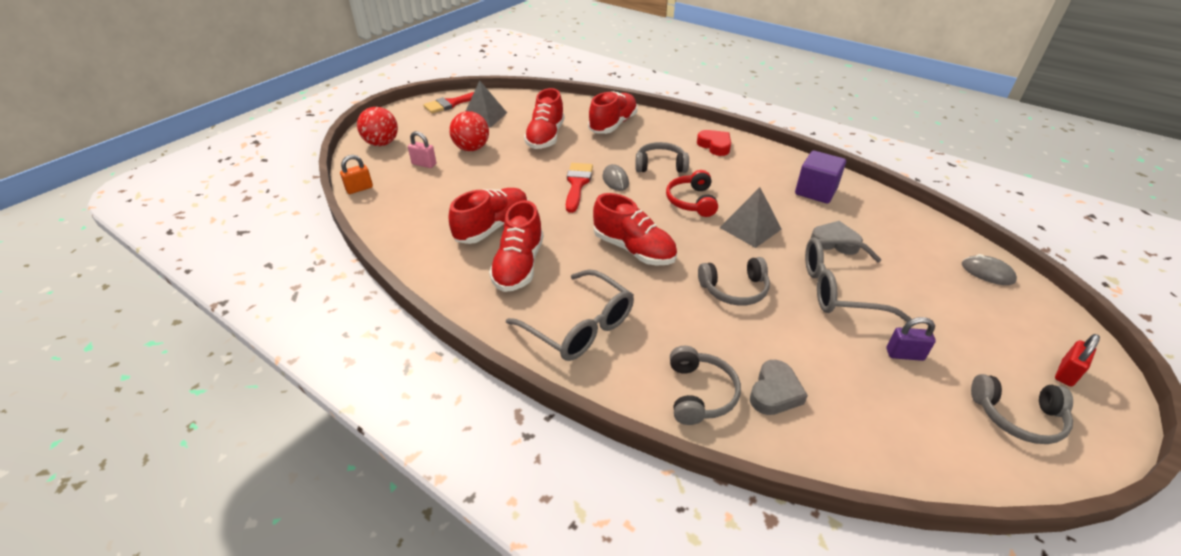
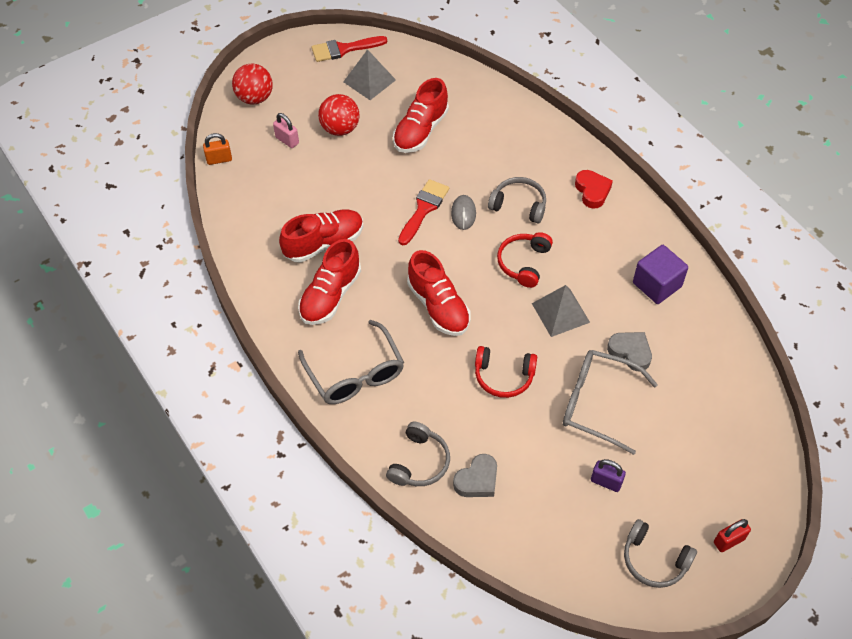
camera: 20 degrees right, 15 degrees up
red shoe [588,91,638,134] -> none
grey headphones [698,257,770,306] -> red headphones [475,346,537,398]
grey mouse [962,254,1017,285] -> none

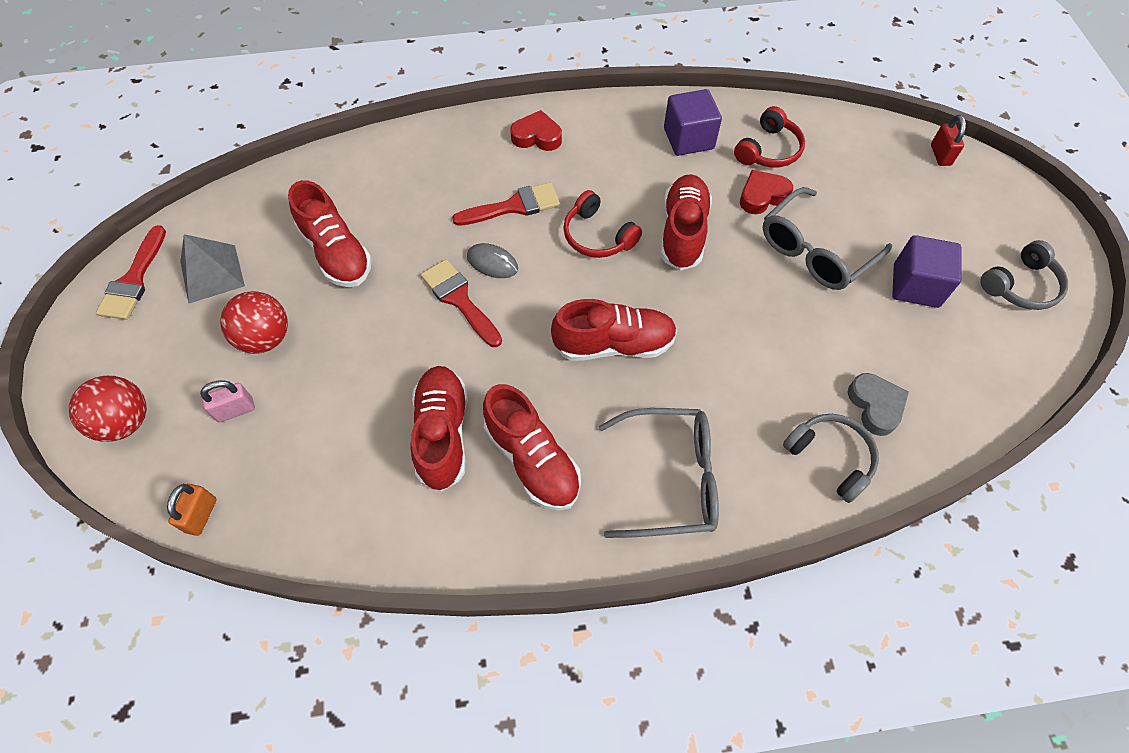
camera: 65 degrees left, 5 degrees up
red headphones [475,346,537,398] -> red headphones moved to [734,106,805,168]
grey headphones [488,177,546,223] -> red brush [452,182,560,226]
grey pyramid [532,285,590,337] -> red shoe [661,174,712,270]
purple padlock [591,459,626,492] -> purple cube [892,235,962,308]
grey heart [607,332,652,371] -> red heart [740,170,793,214]
red padlock [714,519,751,552] -> red padlock moved to [931,115,966,166]

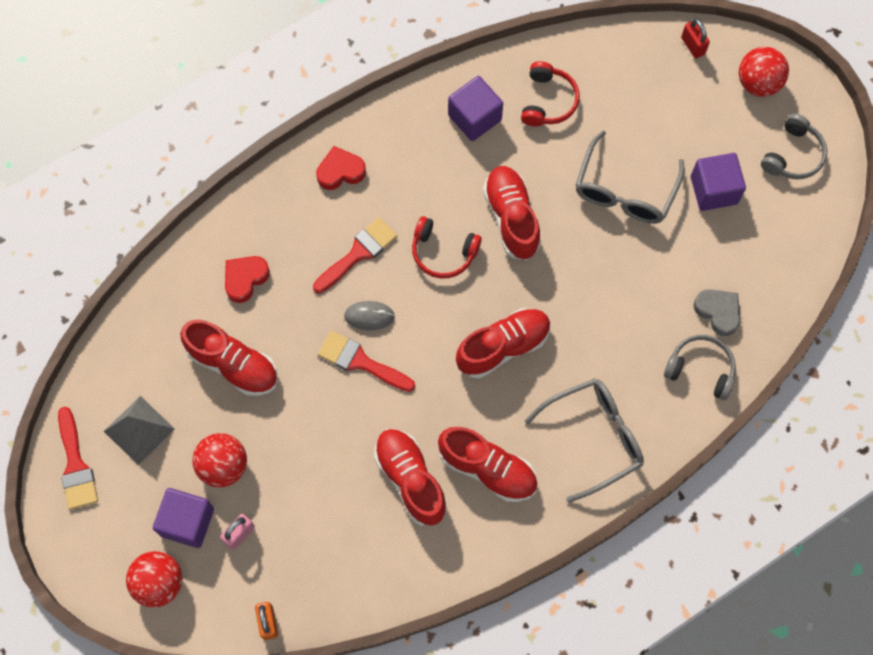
camera: 25 degrees left, 10 degrees up
red heart [740,170,793,214] -> red heart moved to [225,256,270,303]
none -> purple cube [153,488,214,548]
none -> red ball [739,47,789,97]

